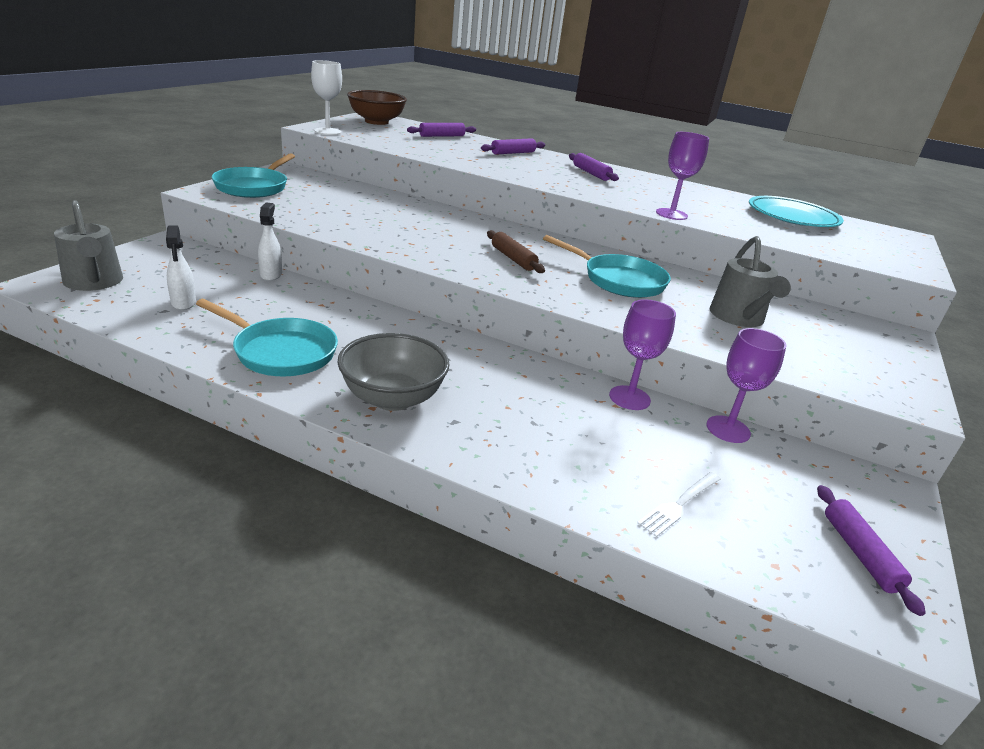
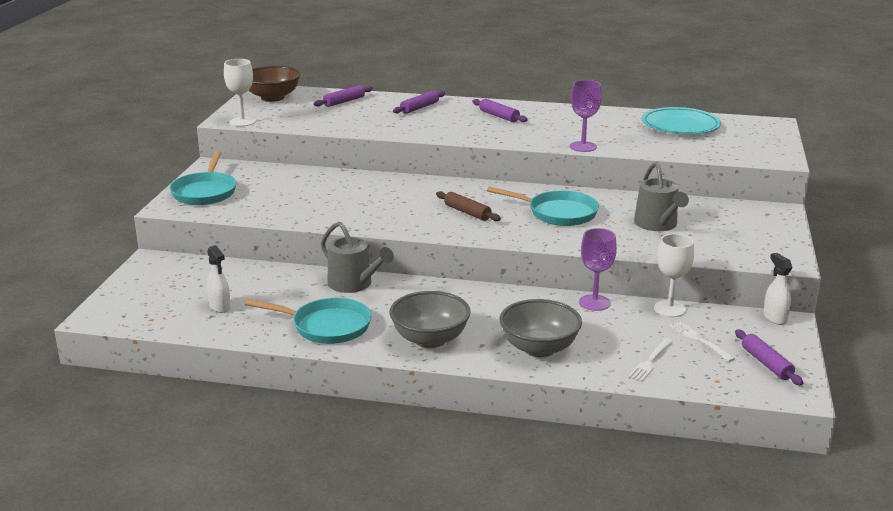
camera: 10 degrees left, 5 degrees down
grey watering can [54,200,123,291] -> grey watering can moved to [321,222,394,293]
white spray bottle [258,203,282,281] -> white spray bottle moved to [763,253,792,325]
purple goblet [706,328,787,443] -> white goblet [654,234,694,317]
none -> grey bowl [500,299,582,357]
none -> white fork [669,322,735,362]

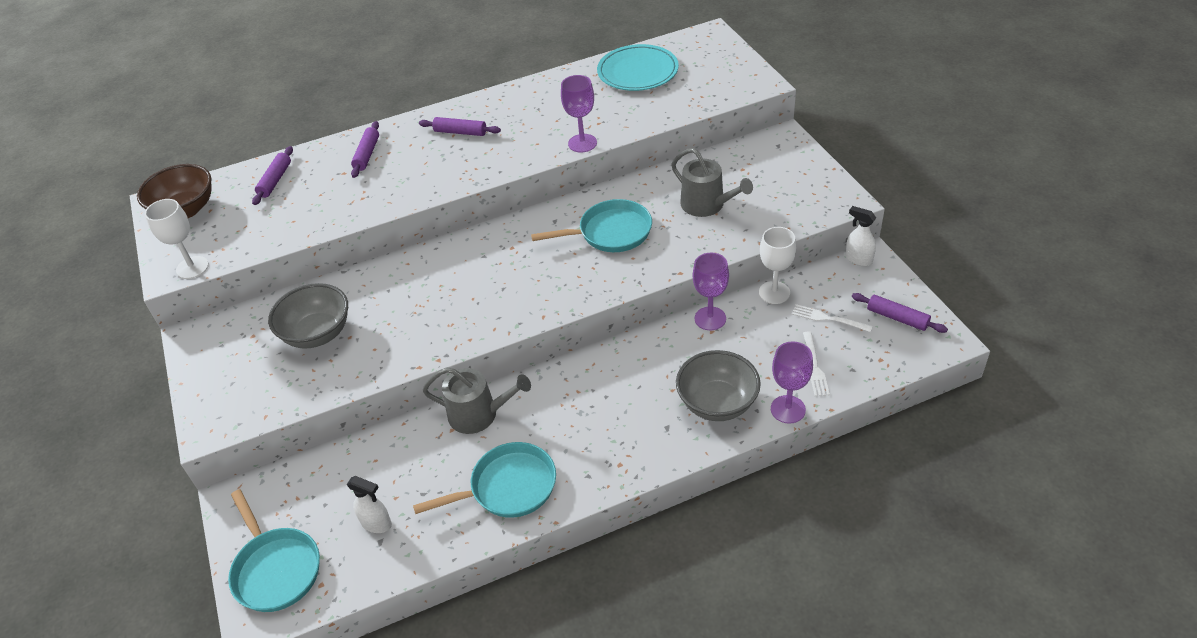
camera: 30 degrees left, 20 degrees up
turquoise pan [169,151,237,205] -> turquoise pan moved to [228,489,320,612]
grey bowl [389,291,471,348] -> grey bowl moved to [268,283,348,349]
brown rolling pin [436,191,501,221] -> none
none -> purple goblet [771,342,813,423]

